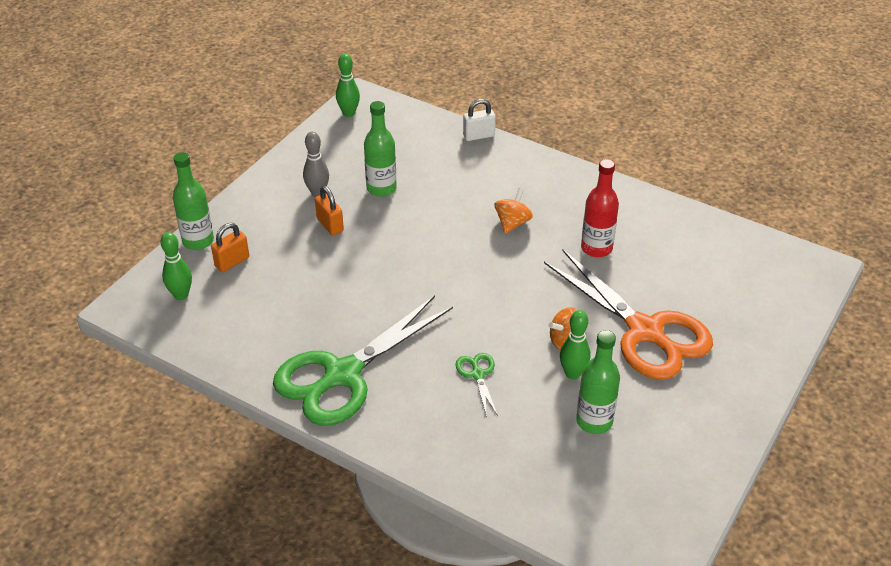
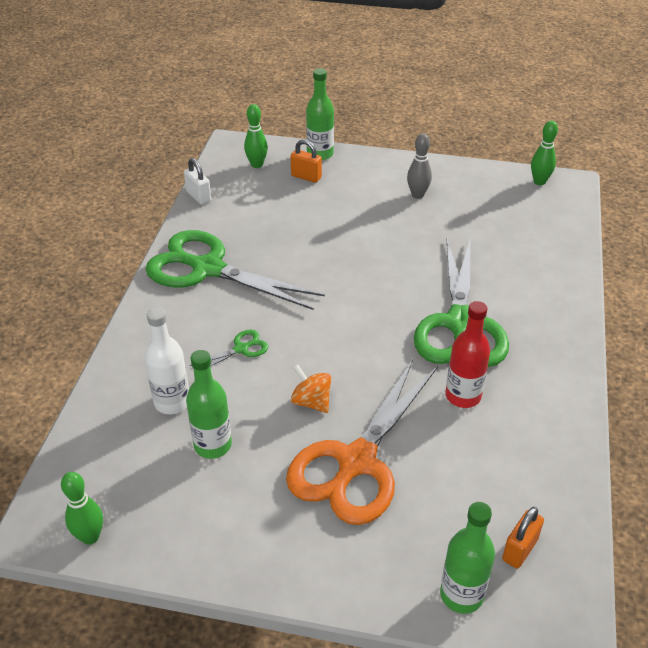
camera: 70 degrees right, 0 degrees up
orange padlock [315,186,344,235] -> orange padlock moved to [502,507,544,569]
green bottle [364,101,397,197] -> green bottle moved to [440,502,495,614]
white padlock [463,99,496,141] -> white padlock moved to [184,158,211,205]
orange spinning top [494,188,533,234] -> green scissors [414,239,509,367]
green bowling pin [560,310,590,379] -> green bowling pin moved to [61,472,103,545]
none -> white bottle [144,307,189,414]

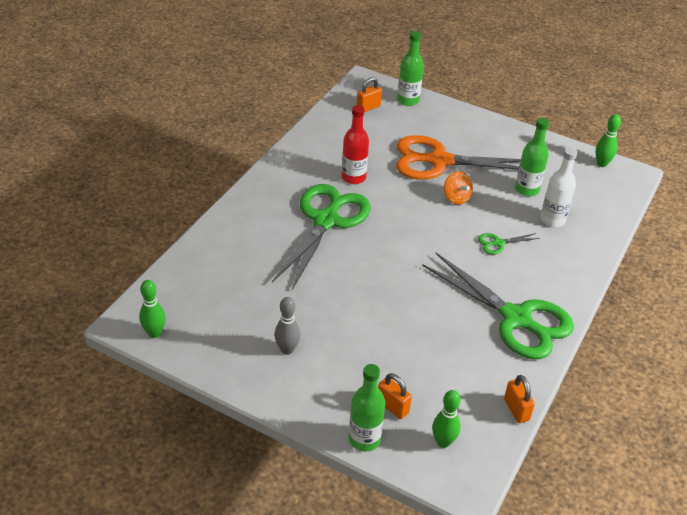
camera: 165 degrees left, 0 degrees up
white padlock [184,158,211,205] -> orange padlock [504,375,535,423]
orange scissors [286,358,438,525] -> orange scissors turned 135 degrees counterclockwise [396,135,521,179]

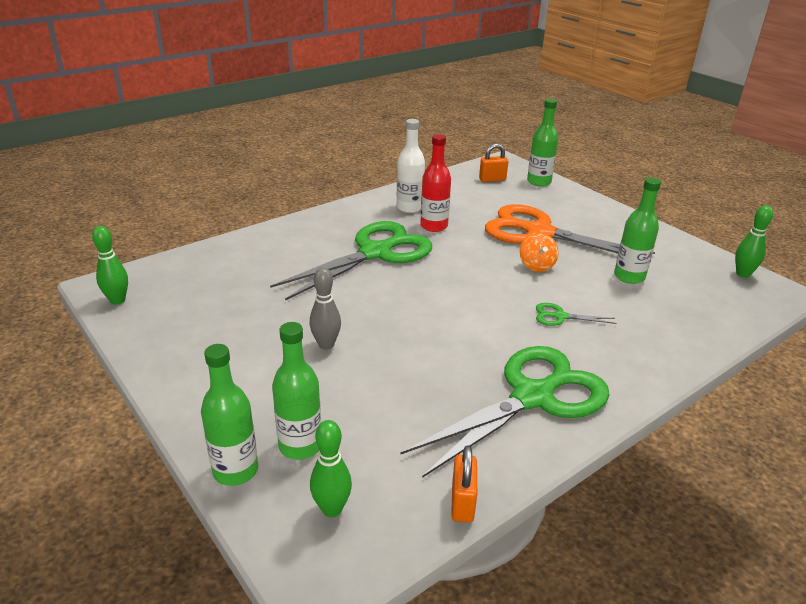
camera: 25 degrees right, 10 degrees down
grey bowling pin [275,297,300,355] -> grey bowling pin moved to [310,267,341,350]
orange padlock [378,373,412,419] -> green bottle [272,322,321,460]
green scissors [422,253,574,359] -> green scissors turned 105 degrees counterclockwise [400,346,610,478]
white bottle [540,147,577,227] -> white bottle moved to [397,119,425,213]

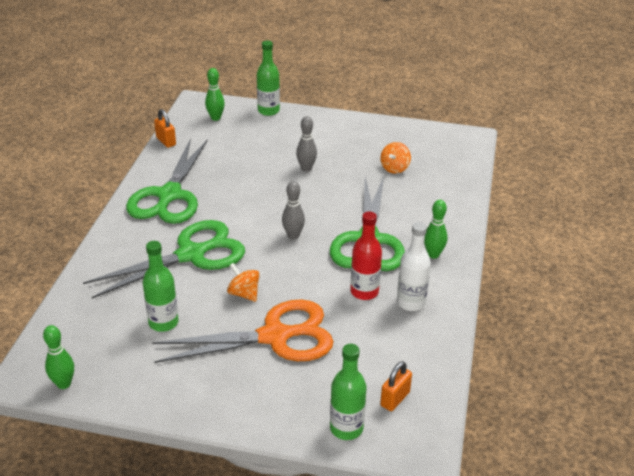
camera: 140 degrees right, 5 degrees up
green bowling pin [92,226,128,305] -> green bowling pin moved to [424,200,447,259]
green bottle [272,322,321,460] -> none
green scissors [536,303,616,326] -> green scissors [83,220,245,299], size x2.49
none -> grey bowling pin [282,181,305,239]
none -> orange spinning top [380,142,411,174]

